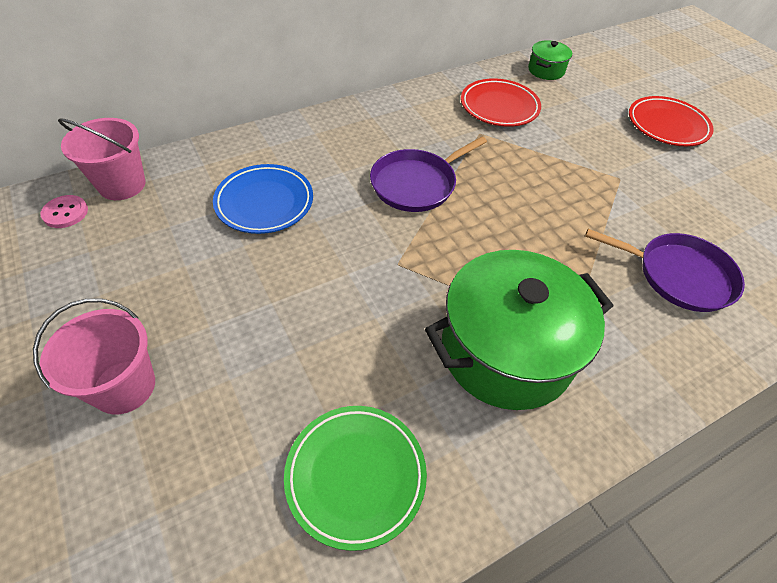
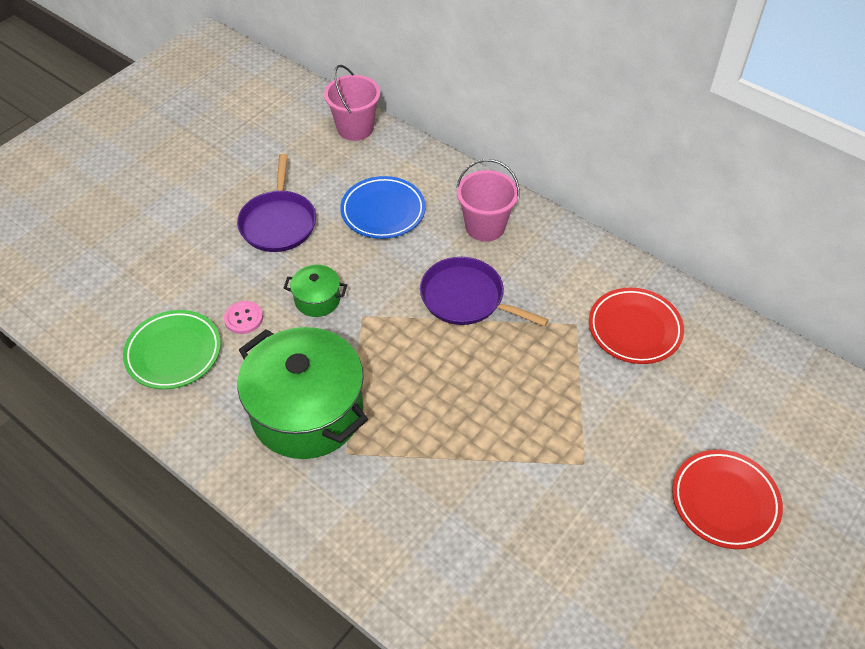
camera: 70 degrees right, 0 degrees up
pink bucket [33,298,155,415] -> pink bucket moved to [456,159,520,242]
pink button [40,195,88,228] -> pink button moved to [224,301,263,334]
green pot [528,40,572,80] -> green pot moved to [284,265,347,317]
purple pan [585,229,745,312] -> purple pan moved to [237,154,316,252]

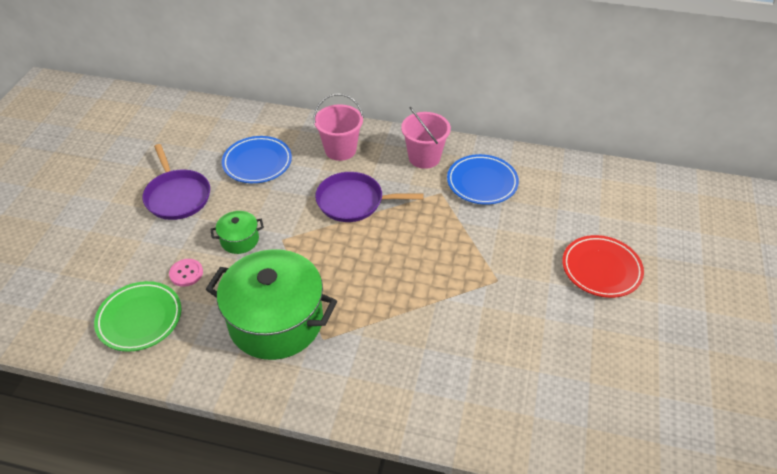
camera: 25 degrees left, 5 degrees down
pink bucket [324,65,380,141] -> pink bucket moved to [401,107,451,169]
red plate [589,288,684,364] -> blue plate [447,154,519,205]

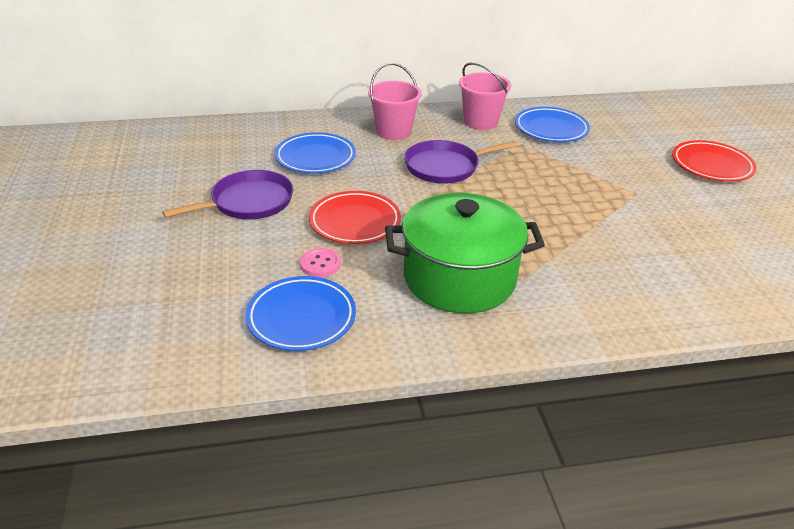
camera: 25 degrees left, 10 degrees down
green plate [94,281,182,352] -> blue plate [246,276,356,351]
purple pan [142,144,210,220] -> purple pan turned 75 degrees counterclockwise [162,170,293,220]
green pot [210,211,264,254] -> red plate [309,191,401,244]

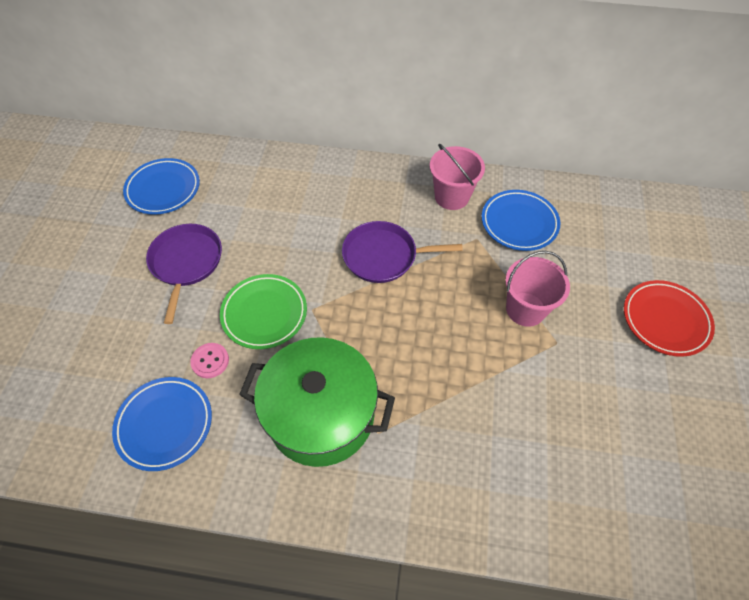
camera: 20 degrees right, 20 degrees up
purple pan [162,170,293,220] -> purple pan turned 75 degrees counterclockwise [146,224,222,324]
blue plate [275,132,356,174] -> blue plate moved to [123,158,200,215]
red plate [309,191,401,244] -> green plate [220,274,307,349]
pink bucket [368,63,422,140] -> pink bucket moved to [505,251,570,327]

